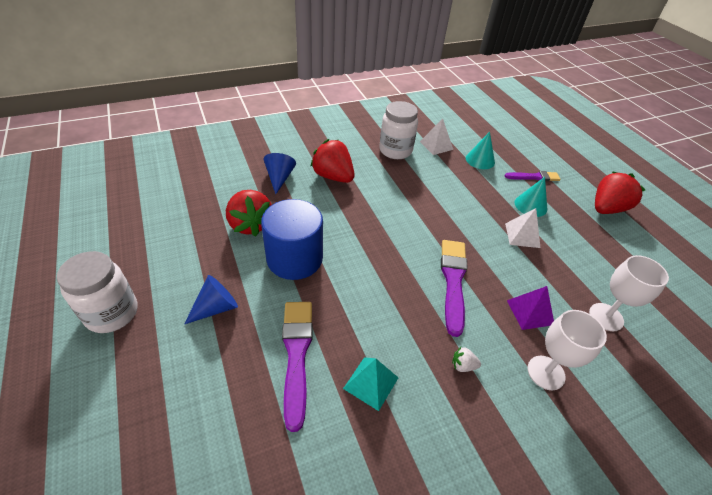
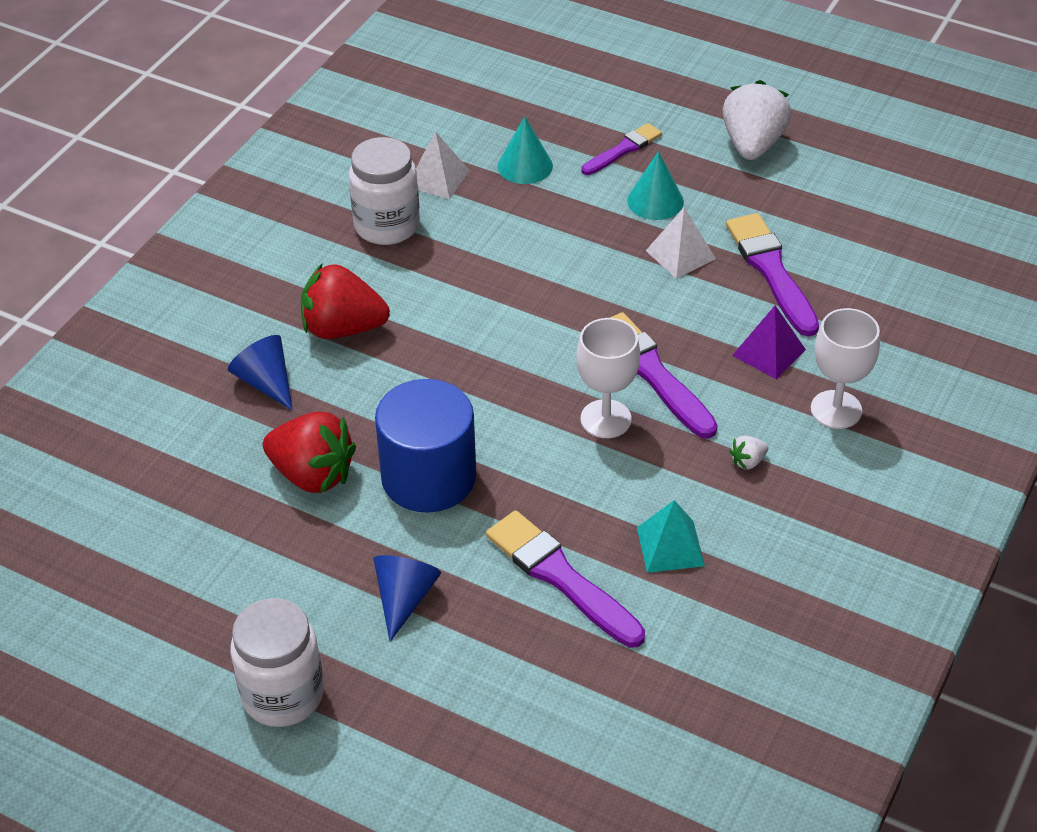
camera: 35 degrees left, 0 degrees up
white goblet [589,255,669,331] -> white goblet moved to [576,318,640,438]
red strawberry [595,171,645,214] -> white strawberry [722,80,791,160]
none -> purple brush [726,213,819,337]

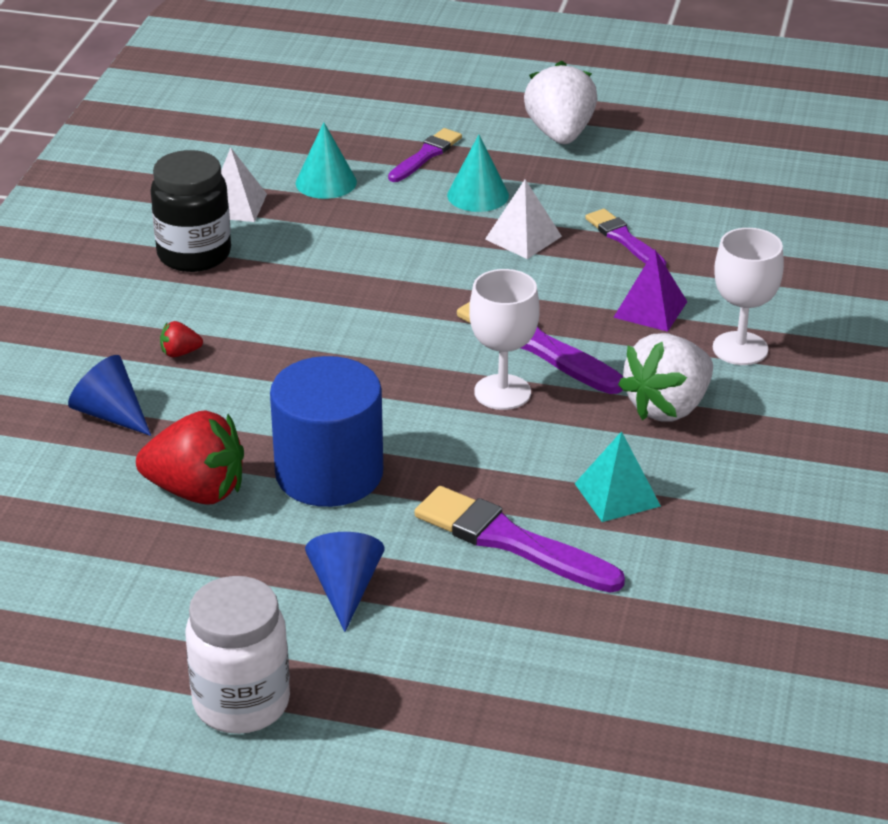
camera: 15 degrees left, 10 degrees down
red strawberry [301,263,390,339] -> red strawberry [160,321,203,357], size x0.43
white jar [349,137,420,245] -> black jar [151,150,231,272]
purple brush [726,213,819,337] -> purple brush [585,209,666,266], size x0.61
white strawberry [729,436,769,470] -> white strawberry [618,333,713,422], size x2.35

